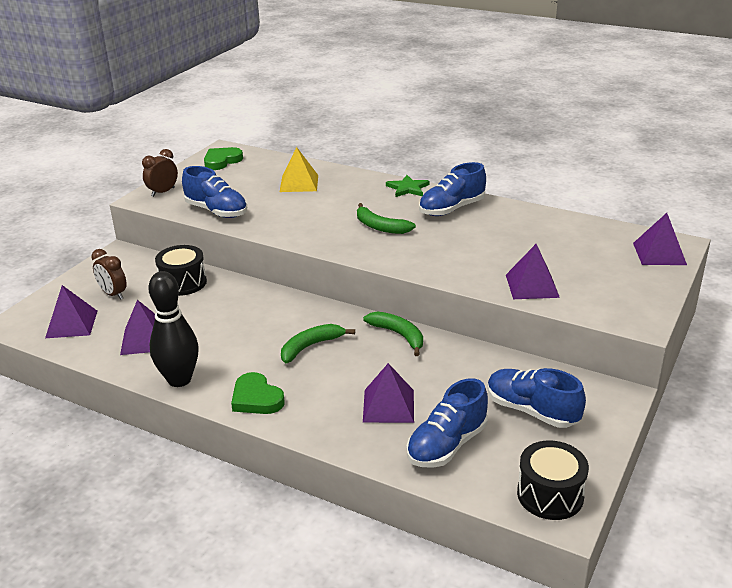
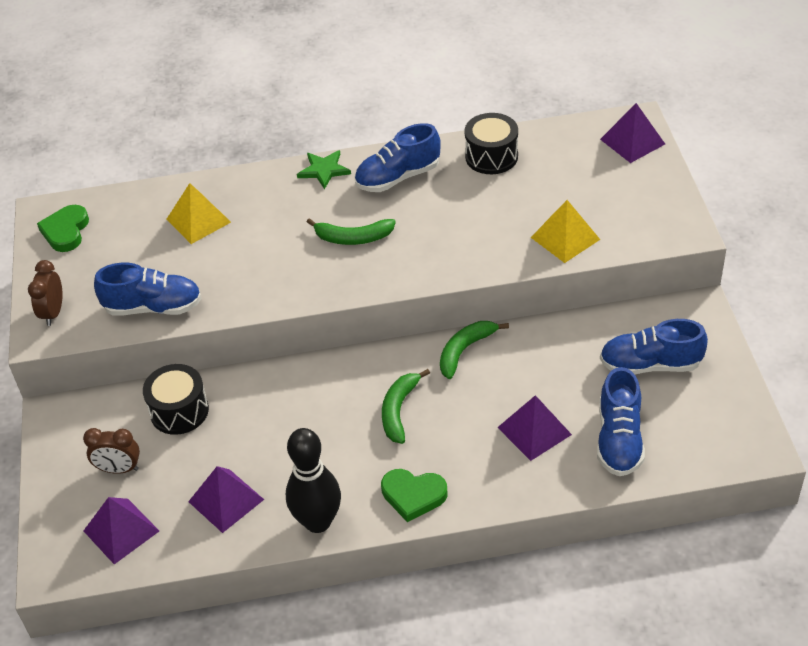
camera: 35 degrees left, 15 degrees up
green banana [363,311,423,356] -> green banana turned 60 degrees counterclockwise [440,321,509,379]
blue shoe [419,162,486,216] -> blue shoe turned 45 degrees clockwise [354,123,441,192]
purple pyramid [506,244,560,299] -> yellow pyramid [531,200,600,263]
black drum [517,441,589,520] -> black drum moved to [464,113,518,174]

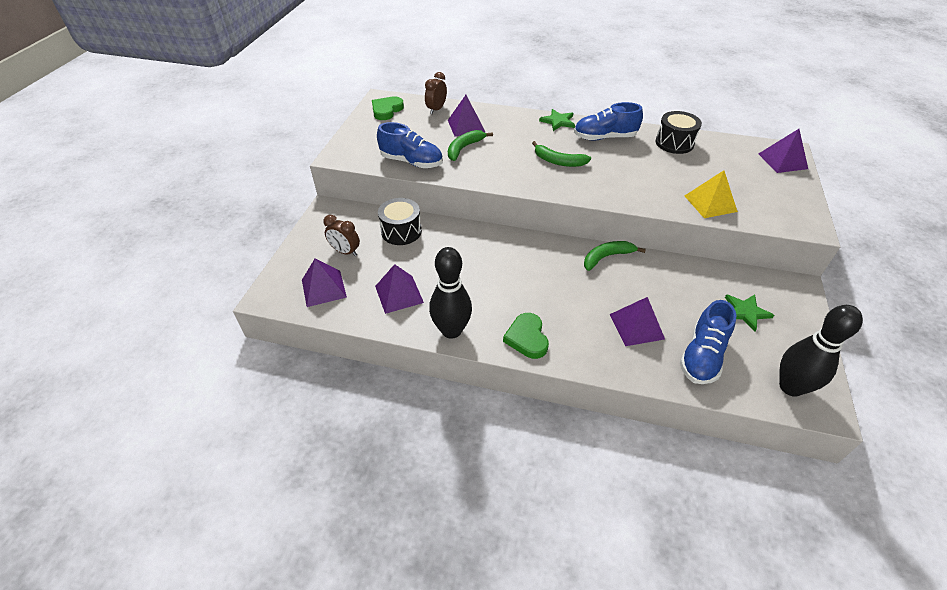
camera: 20 degrees right, 0 degrees up
brown clock [28,260,63,326] -> brown clock moved to [425,72,447,114]
yellow pyramid [166,183,231,244] -> purple pyramid [448,95,485,136]
green heart [381,469,447,522] -> green heart turned 45 degrees clockwise [503,313,549,359]
green banana [382,369,430,444] -> green banana moved to [448,130,493,161]
blue shoe [600,319,708,374] -> green star [725,294,774,332]
none -> black bowling pin [779,305,863,397]

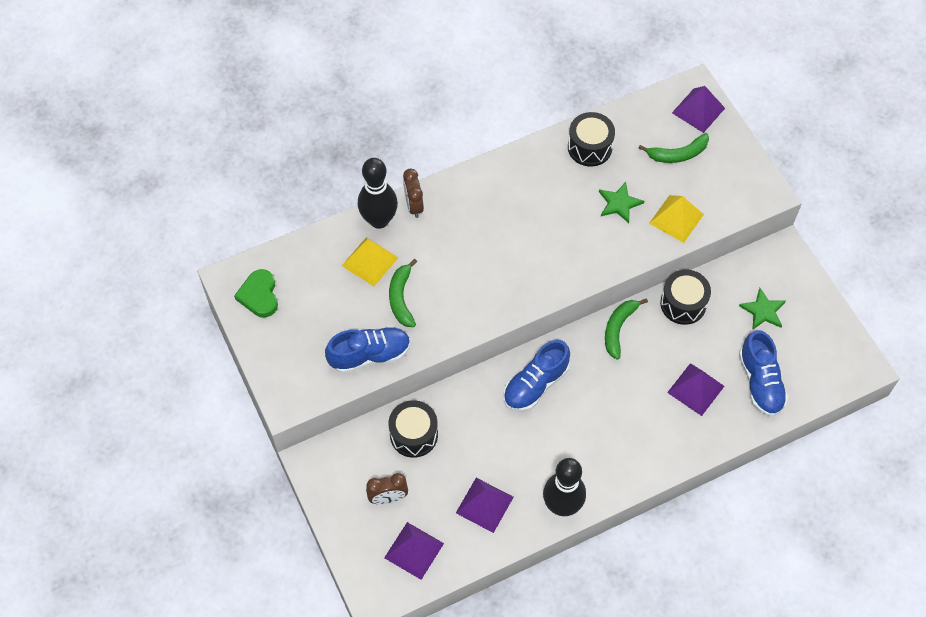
camera: 40 degrees left, 15 degrees up
brown clock [425,72,447,114] -> brown clock moved to [403,169,424,218]
purple pyramid [448,95,485,136] -> yellow pyramid [342,237,399,286]
green heart [503,313,549,359] -> none
green banana [532,141,591,167] -> green banana moved to [639,133,709,163]
green star [539,109,575,131] -> green star moved to [599,182,644,223]
blue shoe [574,102,643,140] -> blue shoe moved to [504,340,570,412]
black bowling pin [779,305,863,397] -> black bowling pin moved to [358,158,398,229]
none -> black drum [660,270,711,325]

